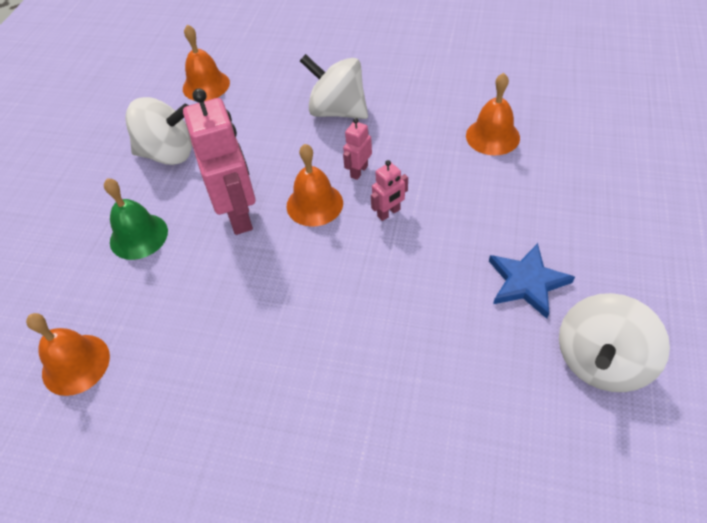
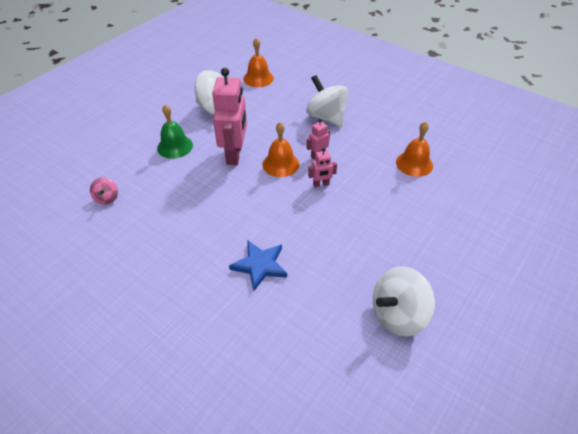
camera: 20 degrees right, 5 degrees down
orange bell [26,313,110,396] -> pink spinning top [90,177,118,205]
blue star [489,243,575,319] -> blue star moved to [229,240,287,291]

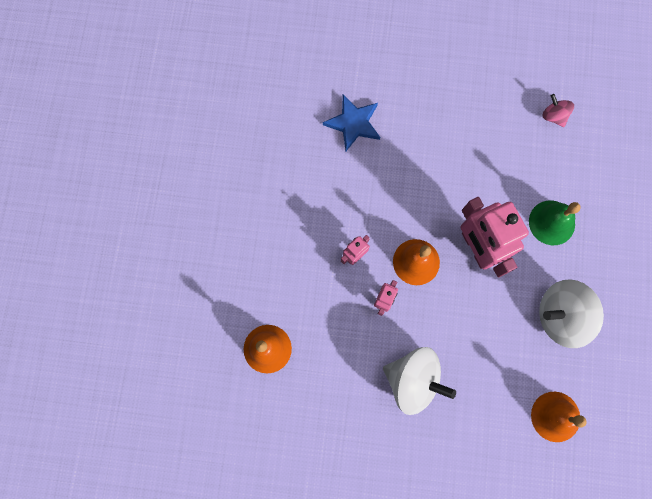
camera: 150 degrees right, 30 degrees up
white spinning top [373,267,435,337] -> none

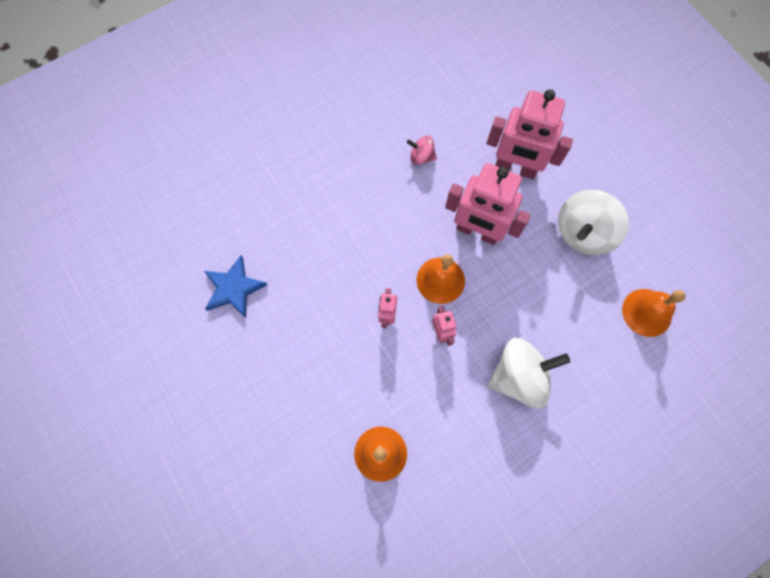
camera: 40 degrees left, 5 degrees down
blue star [323,94,380,151] -> blue star moved to [204,255,268,318]
green bell [529,200,581,245] -> pink robot [487,89,573,179]
pink spinning top [542,94,574,127] -> pink spinning top moved to [407,136,437,165]

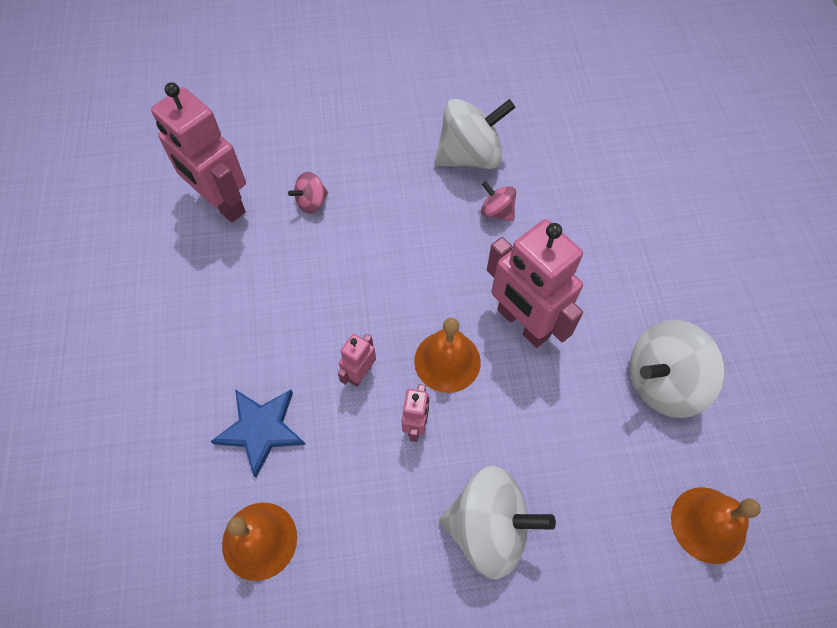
camera: 25 degrees right, 10 degrees down
blue star [204,255,268,318] -> blue star moved to [211,389,306,478]
pink robot [487,89,573,179] -> pink robot moved to [151,82,246,222]
none -> pink spinning top [288,172,329,214]
none -> white spinning top [434,99,515,169]

